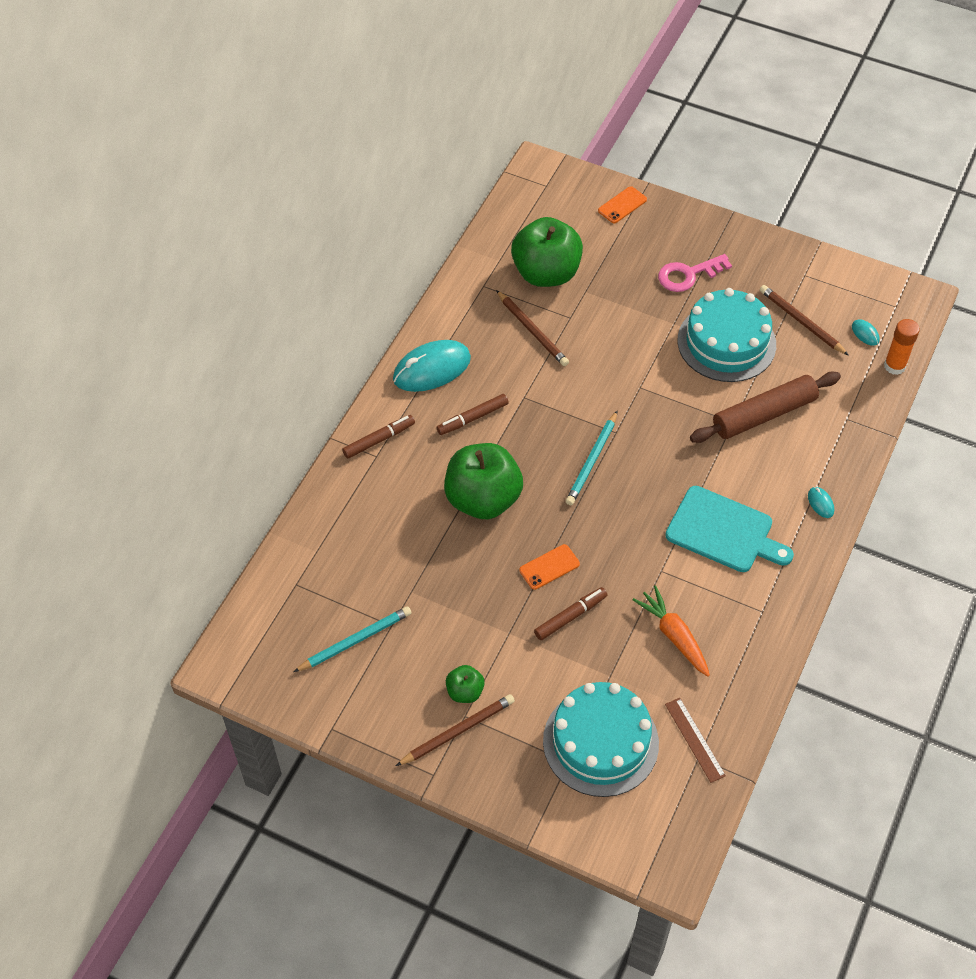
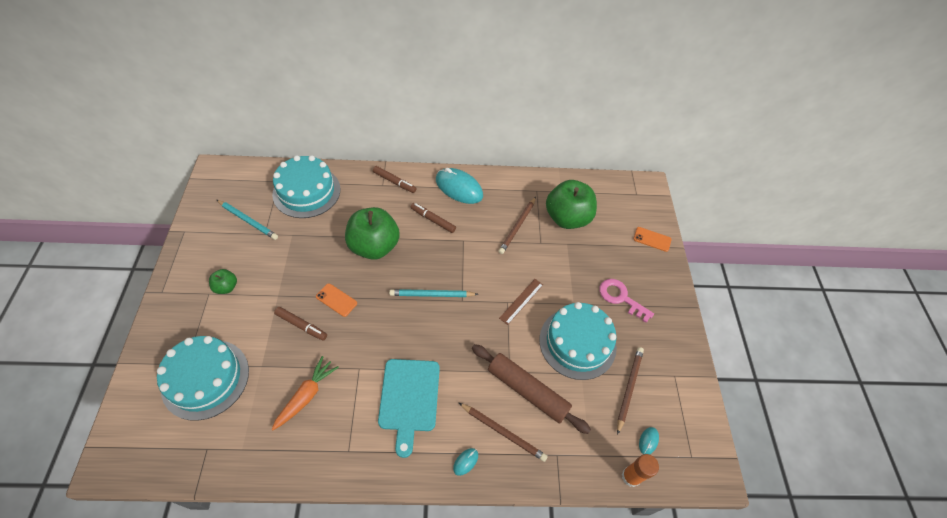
camera: 60 degrees right, 0 degrees up
brown pencil [396,694,515,766] -> brown pencil moved to [459,403,548,462]
brown ruler [665,698,726,783] -> brown ruler moved to [499,279,543,325]
none -> turquoise cake [272,155,340,218]

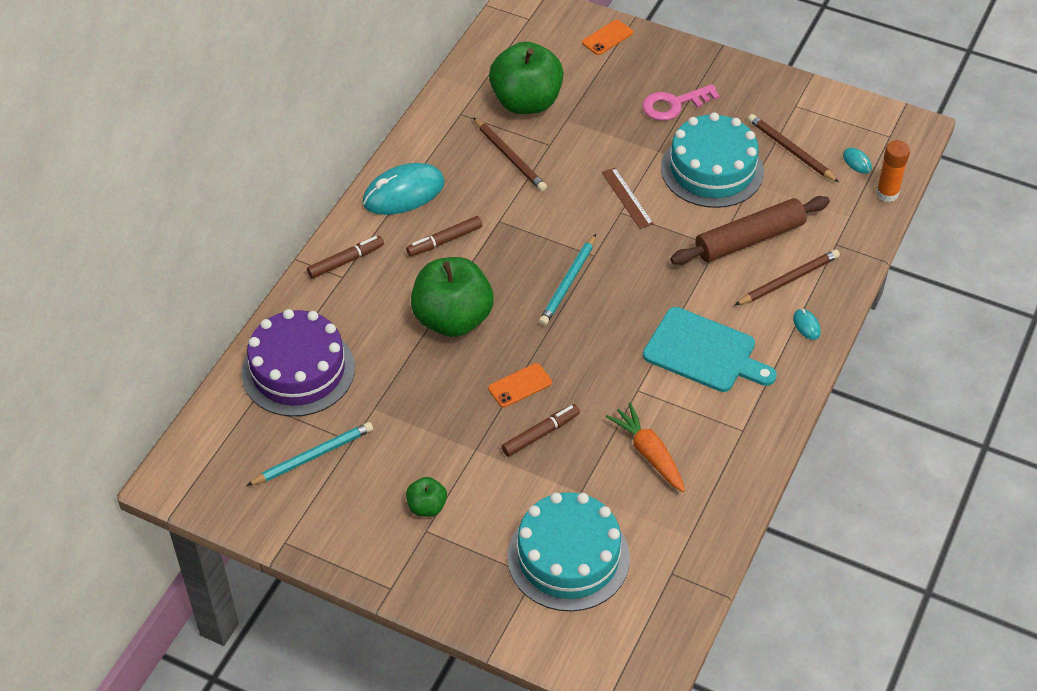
camera: 60 degrees left, 5 degrees down
turquoise cake [272,155,340,218] -> purple cake [242,309,355,417]

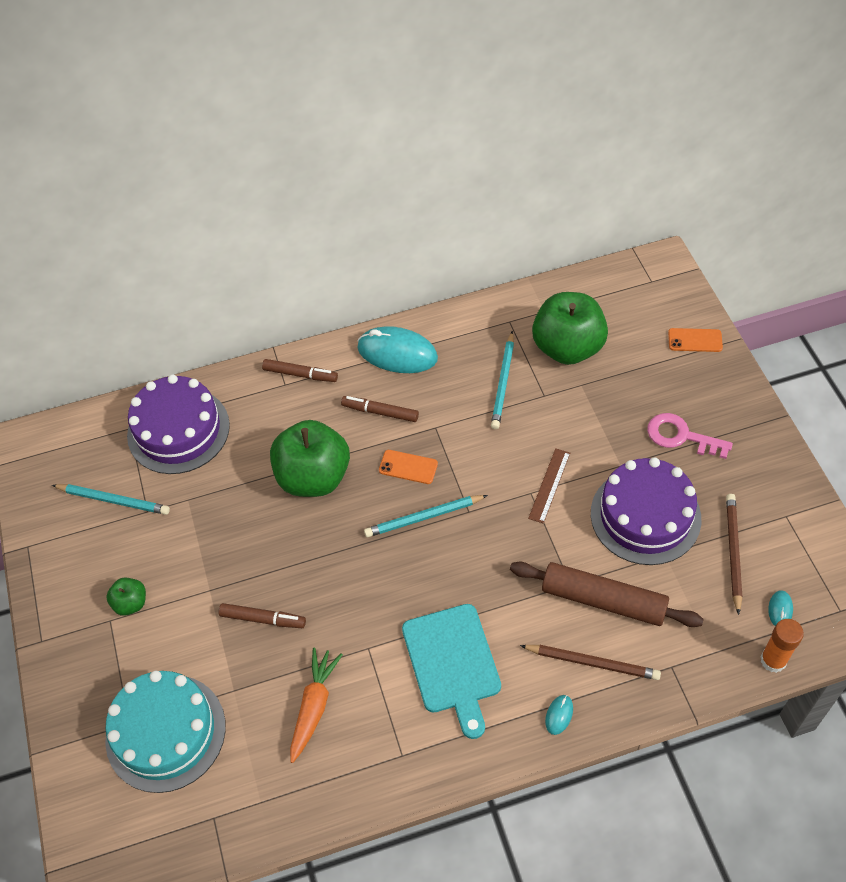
camera: 50 degrees right, 5 degrees up
brown pencil [473,117,547,191] -> turquoise pencil [491,331,514,429]
orange phone [488,363,552,407] -> orange phone moved to [379,450,438,484]
turquoise cake [661,112,764,208] -> purple cake [591,457,701,565]

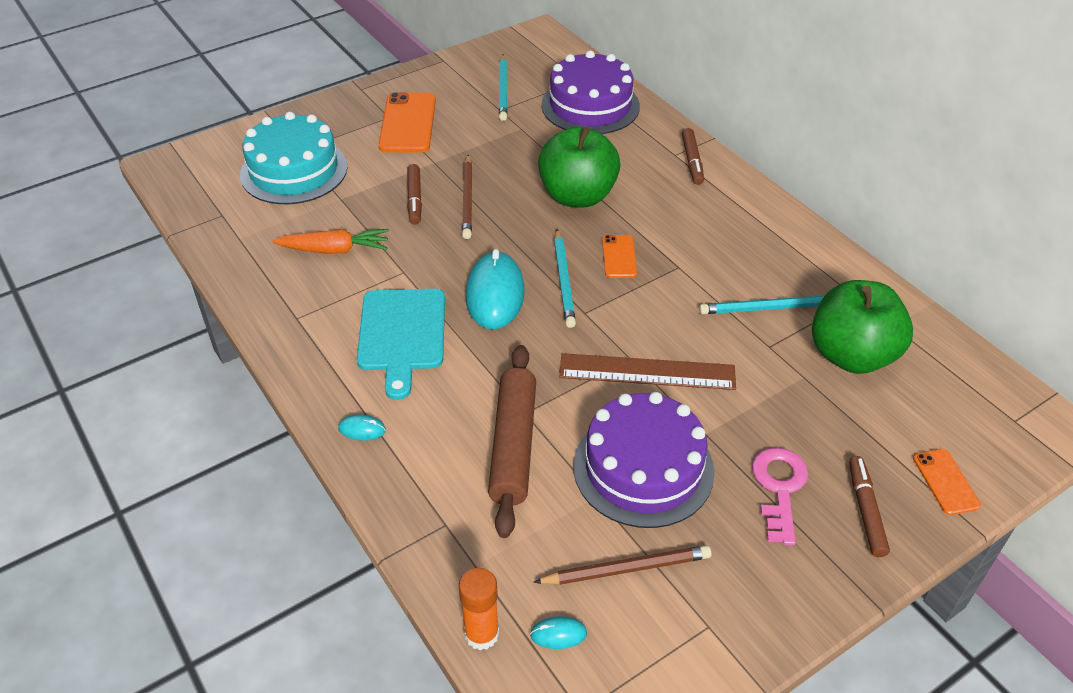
camera: 70 degrees right, 10 degrees down
green apple [106,577,146,616] -> orange phone [378,92,436,153]
brown marker [341,396,419,422] -> brown marker moved to [849,456,890,557]
turquoise mouse [357,326,438,373] -> turquoise mouse moved to [466,249,525,329]
turquoise pencil [364,495,488,537] -> turquoise pencil turned 150 degrees counterclockwise [554,229,576,328]
turquoise cutting board [402,604,501,739] -> turquoise cutting board turned 60 degrees counterclockwise [357,289,445,400]
brown pencil [520,645,661,680] -> brown pencil moved to [462,155,472,239]
brown ruler [528,448,570,524] -> brown ruler [559,353,736,390], size x1.66

